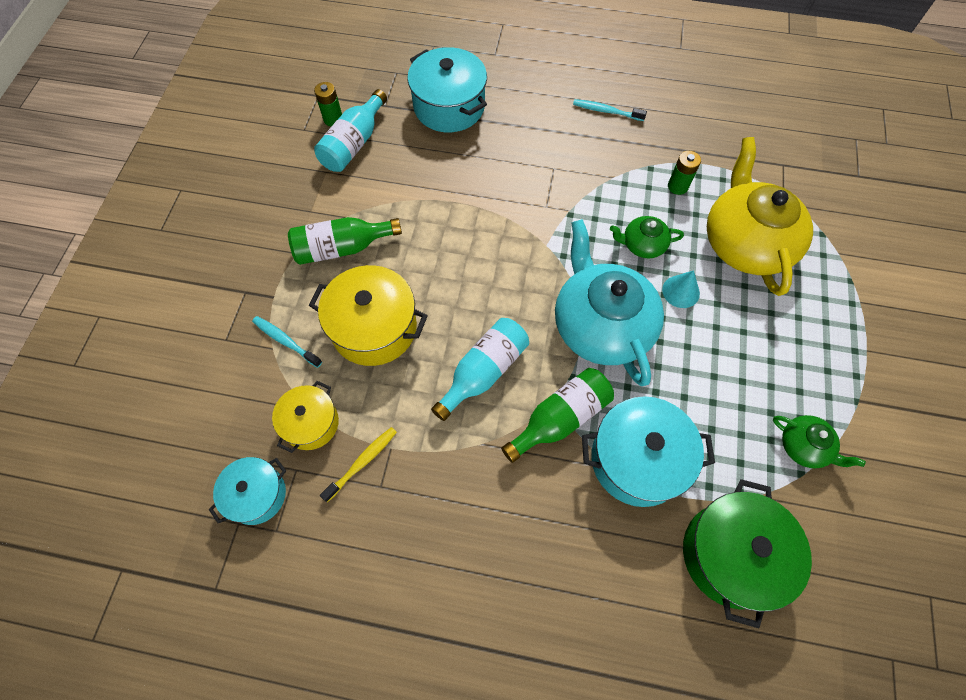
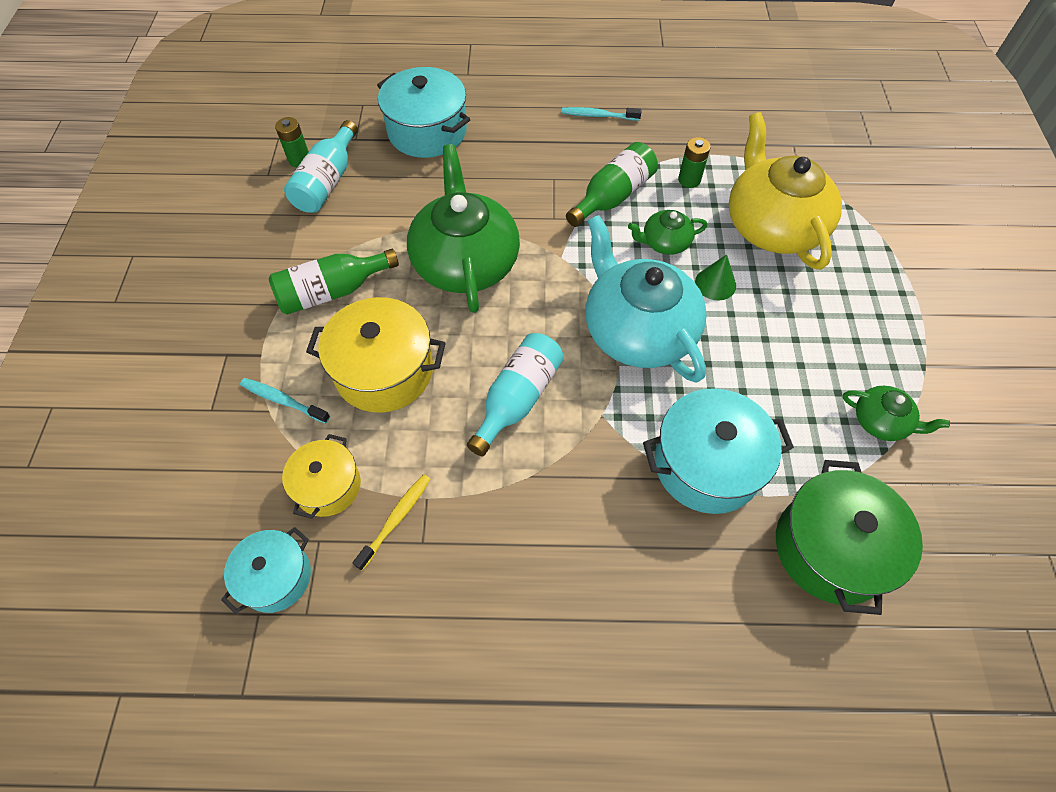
camera: 10 degrees left, 5 degrees down
green bottle [501,368,614,463] -> green bottle moved to [566,142,658,227]
turquoise cone [662,270,700,308] -> green cone [695,255,736,300]
none -> green teapot [407,144,520,313]

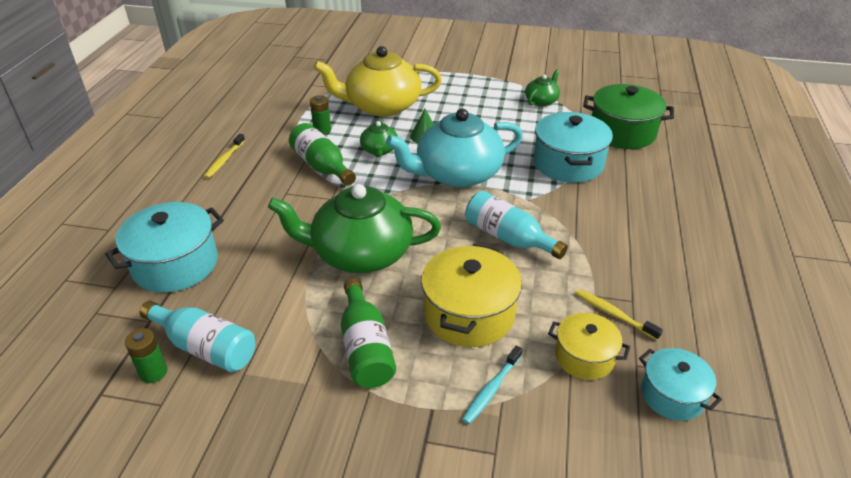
camera: 80 degrees left, 20 degrees down
turquoise toothbrush [562,107,642,121] -> yellow toothbrush [204,134,245,179]

